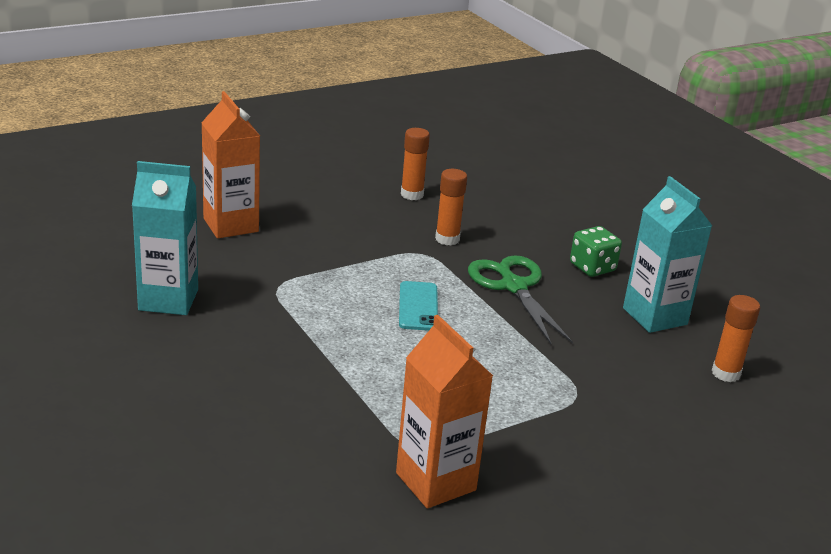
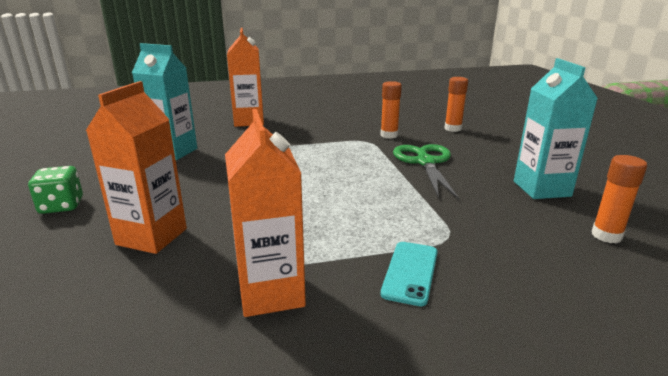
camera: 20 degrees right, 5 degrees down
turquoise phone [399,281,438,331] -> turquoise phone moved to [381,242,438,306]
orange glue stick [401,128,430,200] -> orange glue stick moved to [445,77,468,132]
green dice [570,226,622,277] -> green dice moved to [28,166,83,214]
none -> orange carton [86,81,187,254]

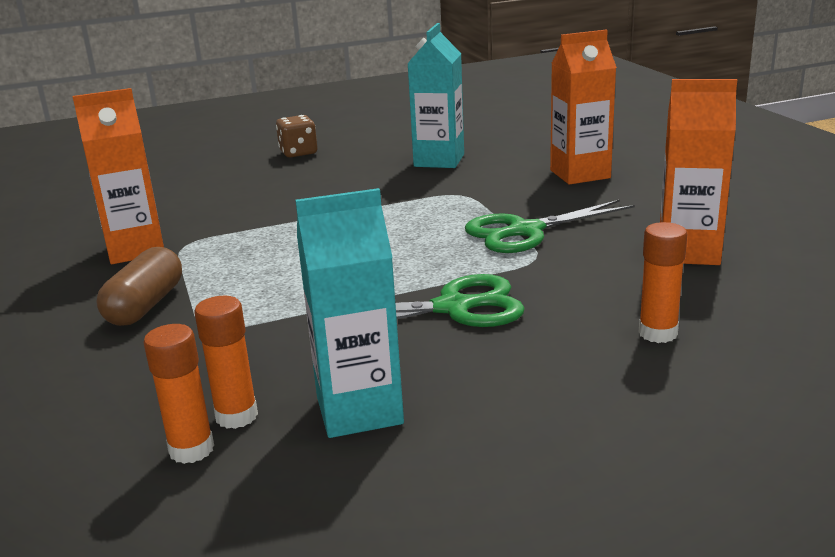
camera: 85 degrees right, 0 degrees up
green dice [28,166,83,214] -> brown dice [276,115,317,157]
orange carton [86,81,187,254] -> orange carton moved to [660,79,737,265]
orange glue stick [380,81,402,139] -> orange glue stick moved to [195,296,258,429]
turquoise phone [381,242,438,306] -> brown capsule [97,247,182,326]
none -> green scissors [465,200,635,253]

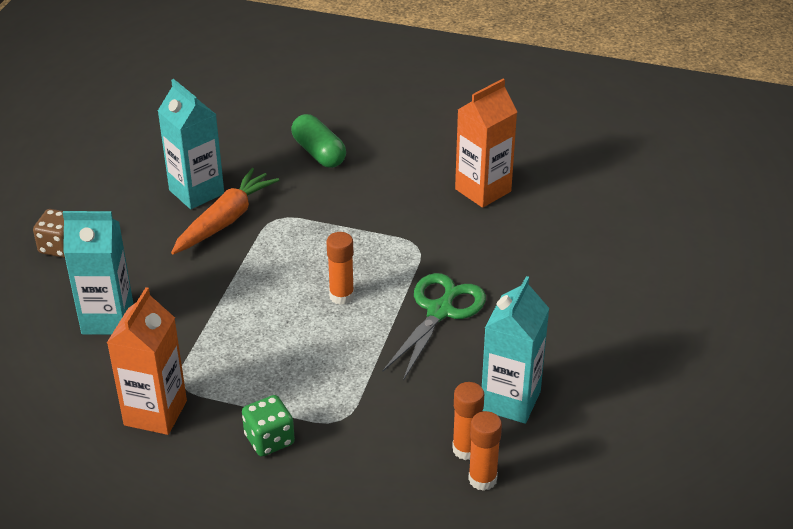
camera: 55 degrees left, 15 degrees up
brown capsule [97,247,182,326] -> green dice [242,395,295,456]
green scissors [465,200,635,253] -> none
orange carton [550,30,617,185] -> green capsule [291,114,346,168]
orange glue stick [639,222,687,343] -> orange glue stick moved to [326,232,354,305]
none -> turquoise carton [63,211,133,335]
none -> orange carrot [171,168,279,254]

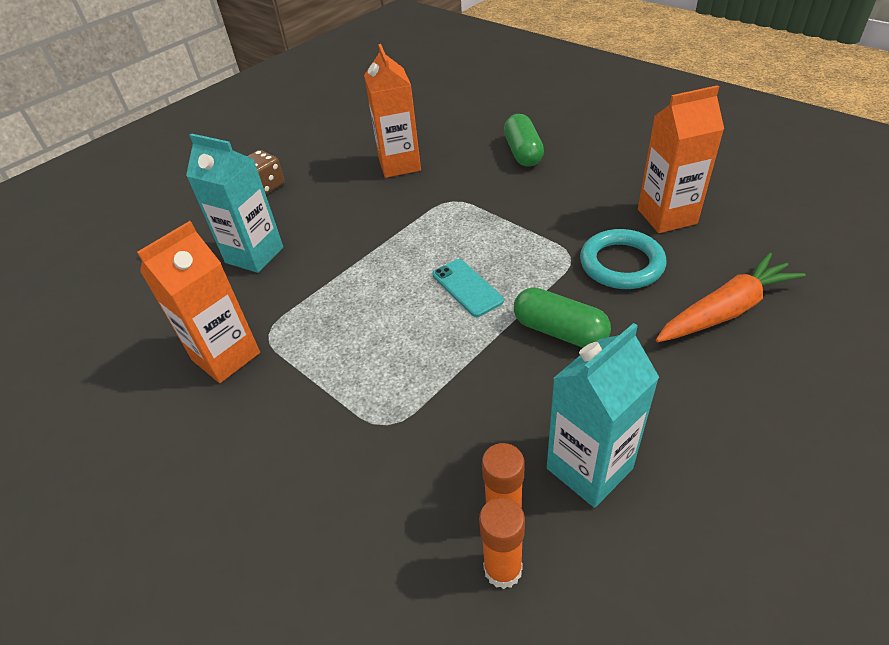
camera: 30 degrees right, 5 degrees up
turquoise carton [158,79,224,209] -> orange carton [364,44,421,178]
orange carrot [171,168,279,254] -> orange carrot moved to [656,253,806,342]
green dice [242,395,295,456] -> none
orange glue stick [326,232,354,305] -> turquoise phone [433,259,504,317]
green scissors [383,273,486,381] -> green capsule [514,287,611,347]
none -> turquoise ring [580,229,667,289]

